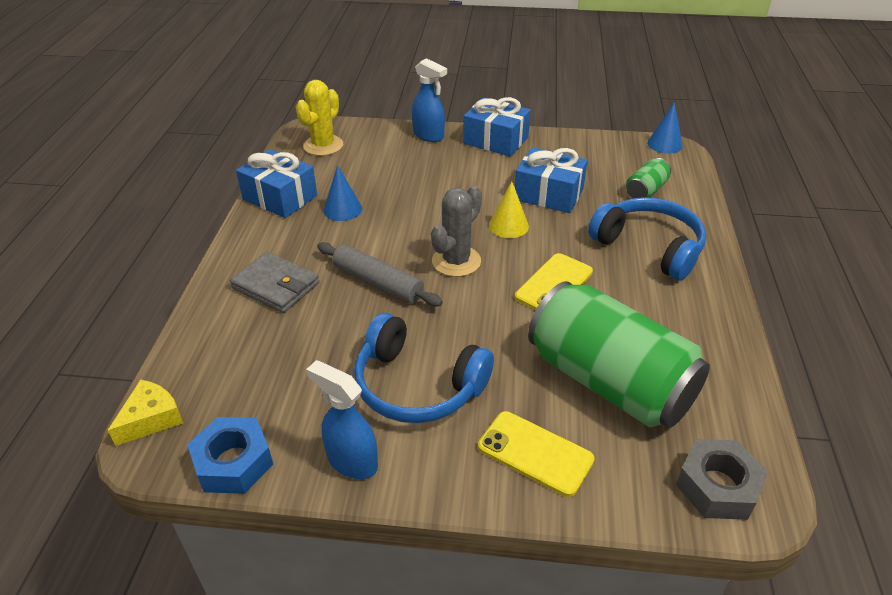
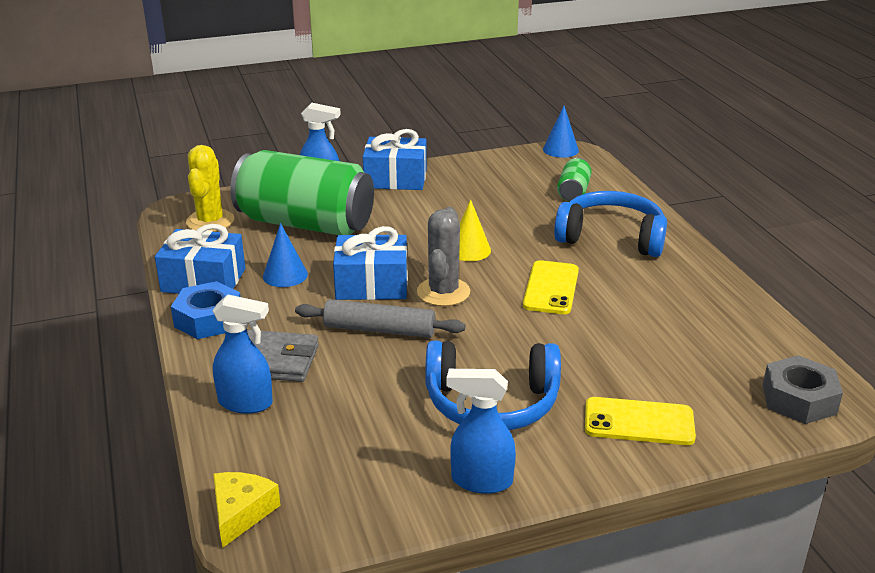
camera: 25 degrees left, 10 degrees down
blue nut [187,417,273,494] -> blue nut moved to [171,281,241,339]
blue gift [515,147,588,213] -> blue gift moved to [333,226,408,300]
green can [528,281,710,428] -> green can moved to [230,150,374,235]
none -> blue spray bottle [212,295,273,414]

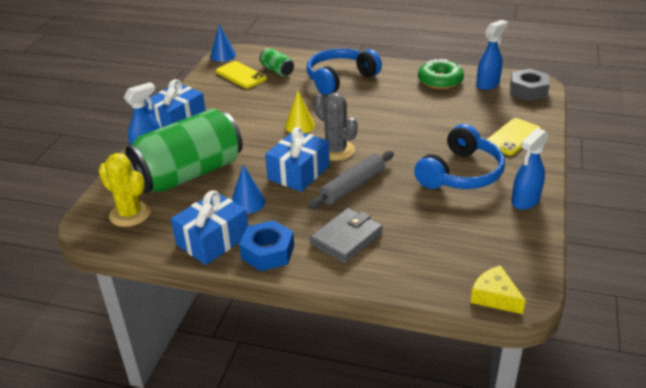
camera: 55 degrees left, 5 degrees up
blue spray bottle [212,295,273,414] -> blue spray bottle moved to [476,20,508,90]
yellow phone [523,260,579,314] -> yellow phone moved to [216,61,267,88]
none -> green donut [418,59,464,89]

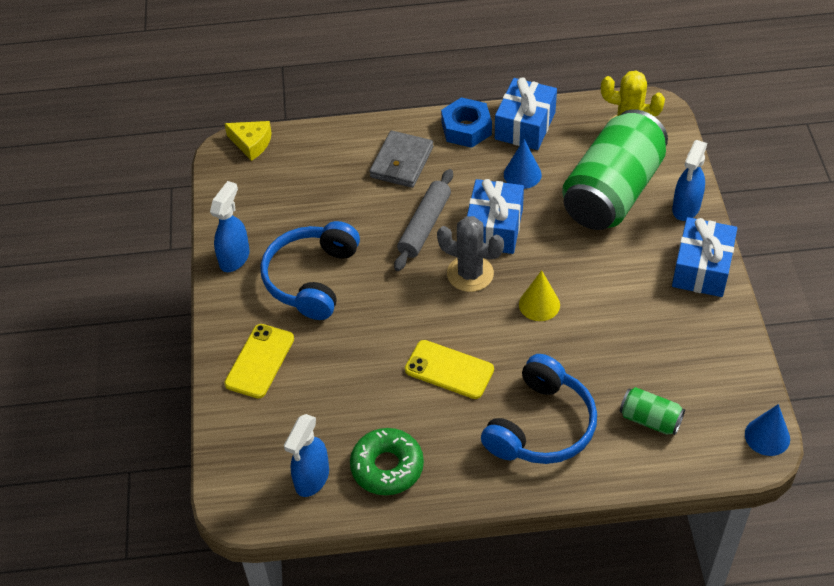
camera: 160 degrees right, 15 degrees up
yellow phone [216,61,267,88] -> yellow phone moved to [405,340,494,399]
grey nut [510,69,550,101] -> none

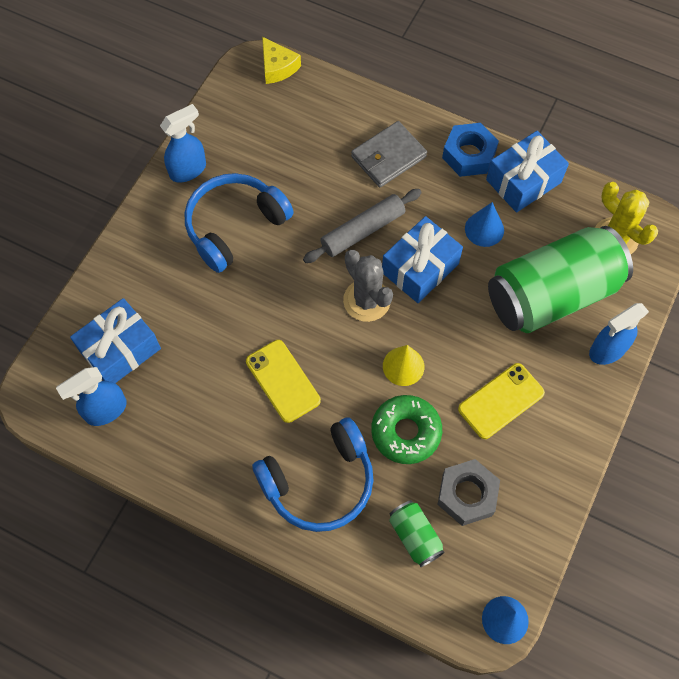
camera: 30 degrees right, 15 degrees up
yellow phone [224,324,294,398] -> yellow phone moved to [458,363,545,439]
green donut [350,428,424,495] -> green donut moved to [371,395,442,464]
blue gift [672,217,737,297] -> blue gift moved to [70,298,161,383]
none -> grey nut [437,459,500,526]

